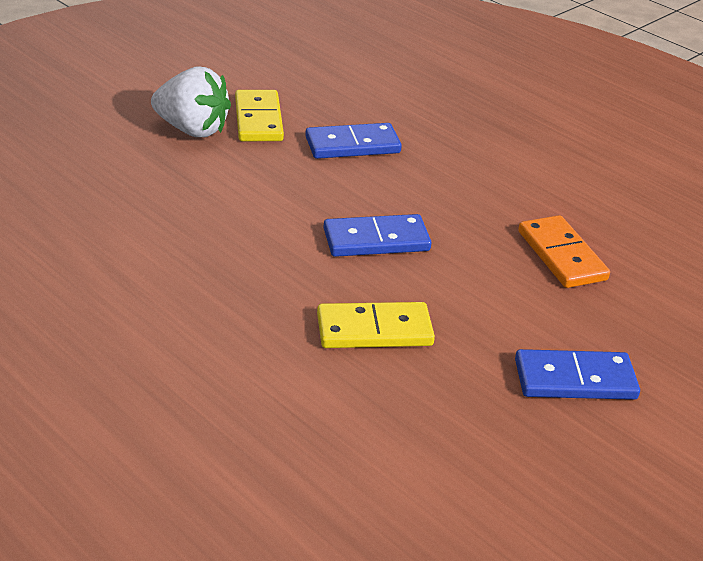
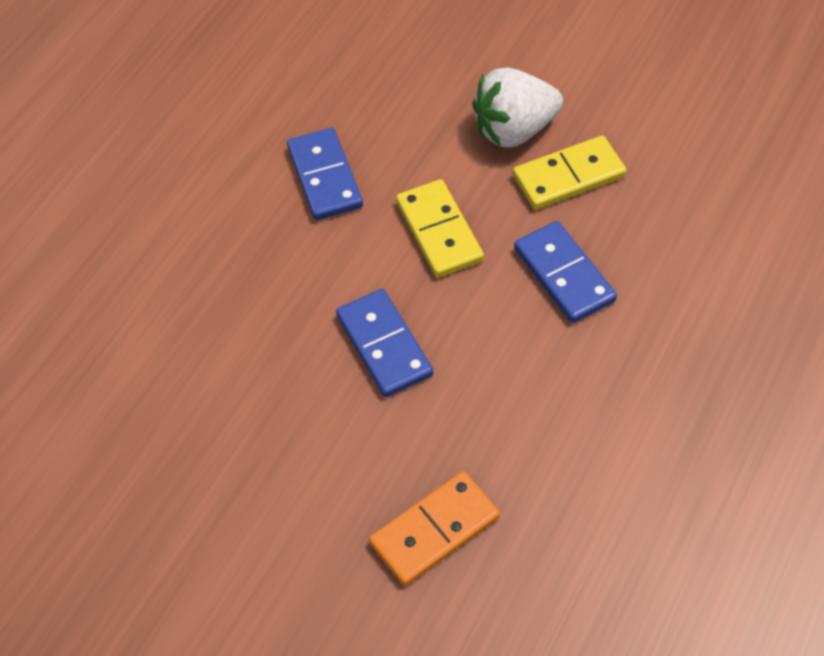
camera: 80 degrees right, 20 degrees up
white strawberry [151,67,231,137] -> white strawberry turned 60 degrees clockwise [472,68,563,148]
yellow domino [317,302,435,348] -> yellow domino moved to [396,179,484,278]
blue domino [515,349,640,400] -> blue domino moved to [287,128,363,220]

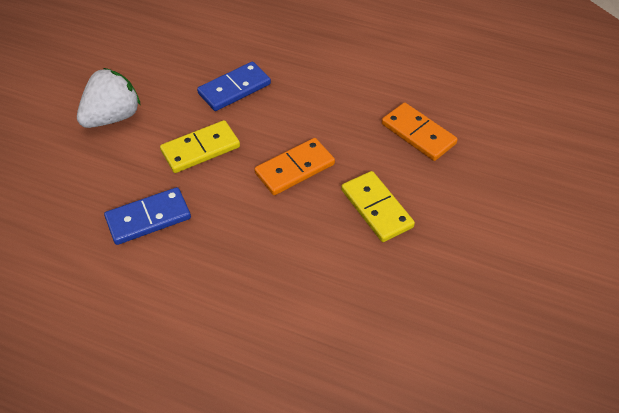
camera: 100 degrees left, 5 degrees down
blue domino [336,289,433,397] -> orange domino [254,138,335,195]
white strawberry [472,68,563,148] -> white strawberry turned 105 degrees counterclockwise [77,68,141,128]
yellow domino [513,135,627,210] -> yellow domino moved to [341,171,415,242]

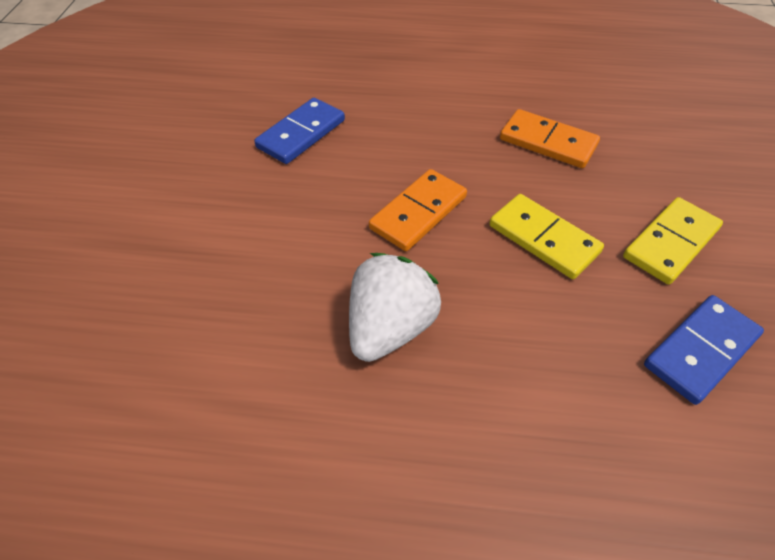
camera: 15 degrees left, 0 degrees up
white strawberry [77,68,141,128] -> white strawberry moved to [349,253,441,362]
blue domino [104,187,191,245] -> blue domino moved to [644,295,764,405]
yellow domino [160,120,240,173] -> yellow domino moved to [623,197,723,285]

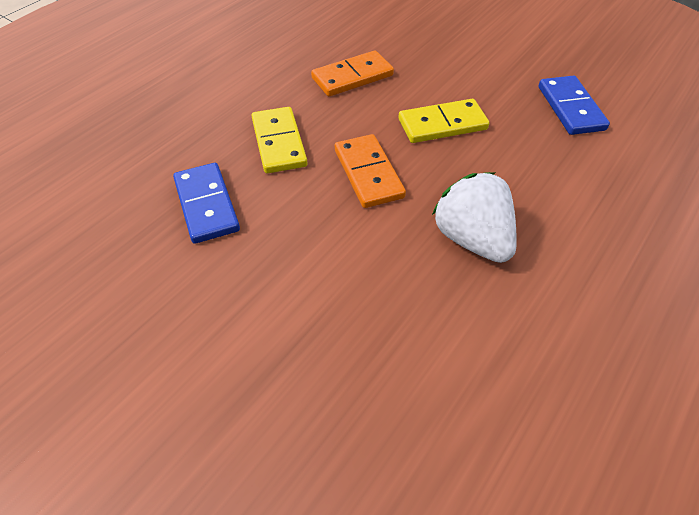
camera: 60 degrees left, 0 degrees up
yellow domino [623,197,723,285] -> yellow domino moved to [251,107,307,173]

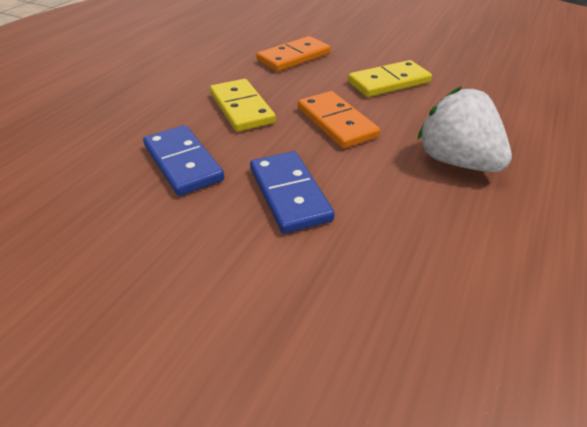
camera: 10 degrees left, 10 degrees down
blue domino [539,76,610,135] -> blue domino moved to [250,151,335,234]

